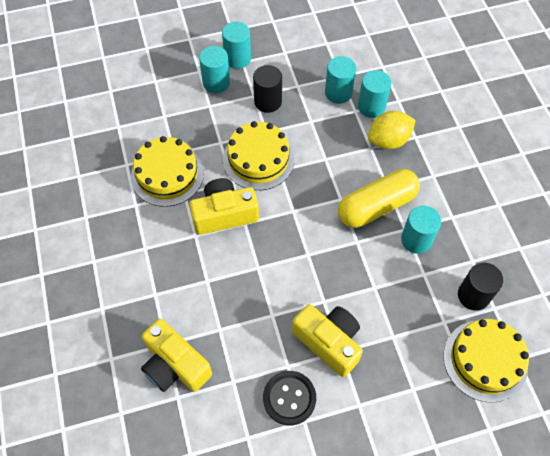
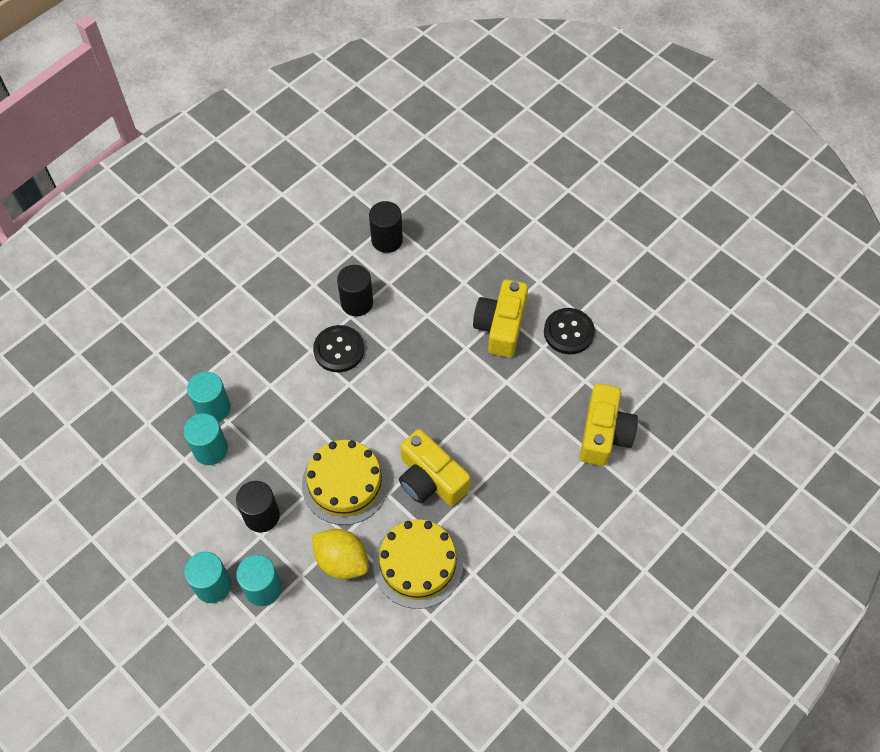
camera: 120 degrees left, 0 degrees up
yellow capsule [338,169,420,228] -> black button [313,325,364,372]
yellow lemon [368,111,416,149] -> yellow lemon moved to [312,529,369,579]
turquoise cylinder [401,206,441,254] -> black cylinder [337,265,373,316]
yellow cake [443,319,529,402] -> none

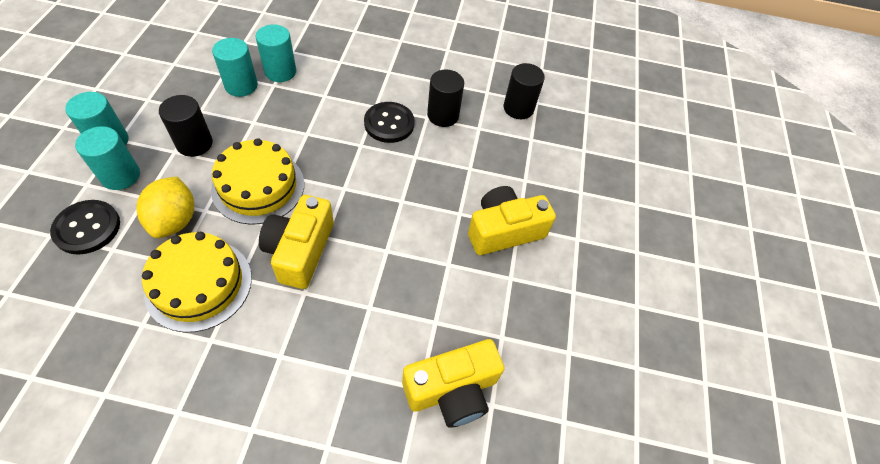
camera: 50 degrees right, 5 degrees down
black button [544,308,595,354] -> black button moved to [50,200,120,255]

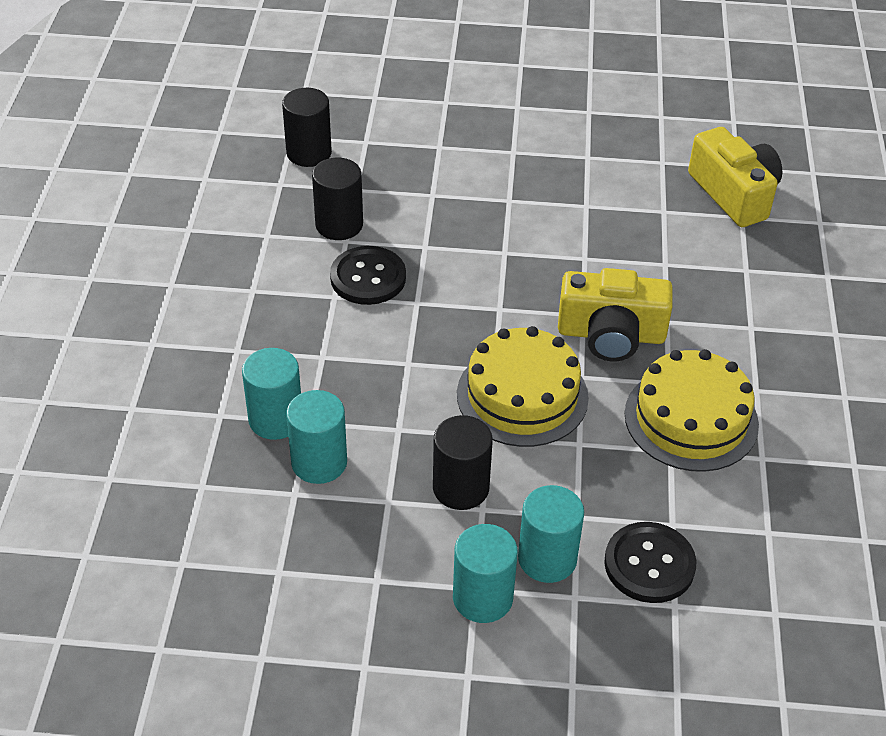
camera: 90 degrees left, 10 degrees down
yellow lemon [136,177,194,238] -> none
yellow camera [468,186,556,255] -> none

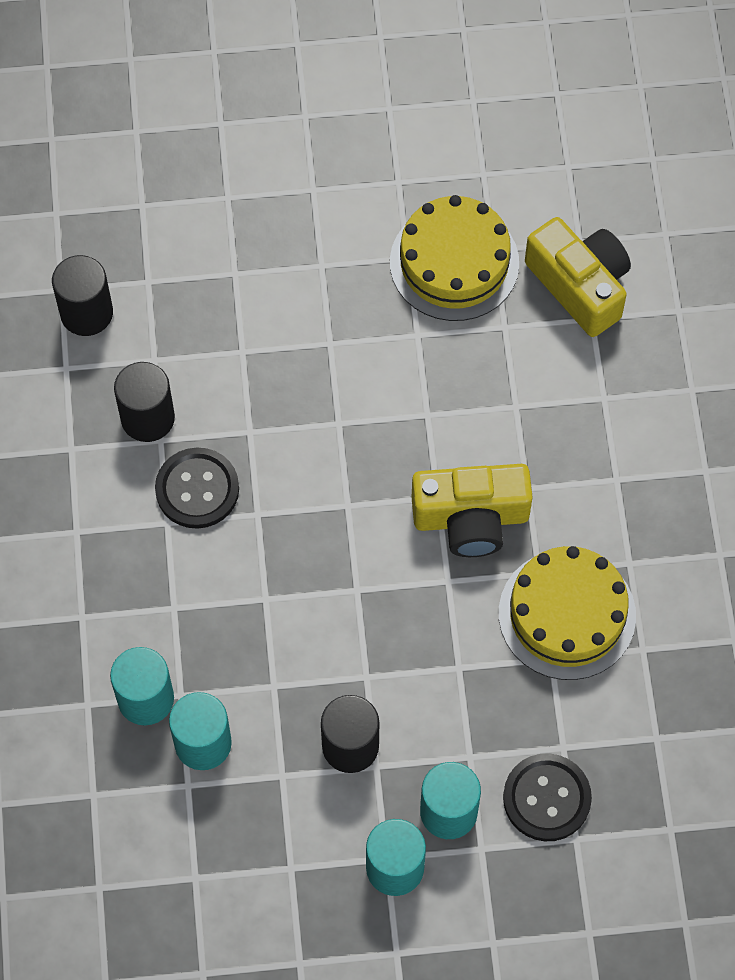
camera: 10 degrees left, 20 degrees up
yellow cake [457,326,589,447] -> yellow cake moved to [390,195,519,321]

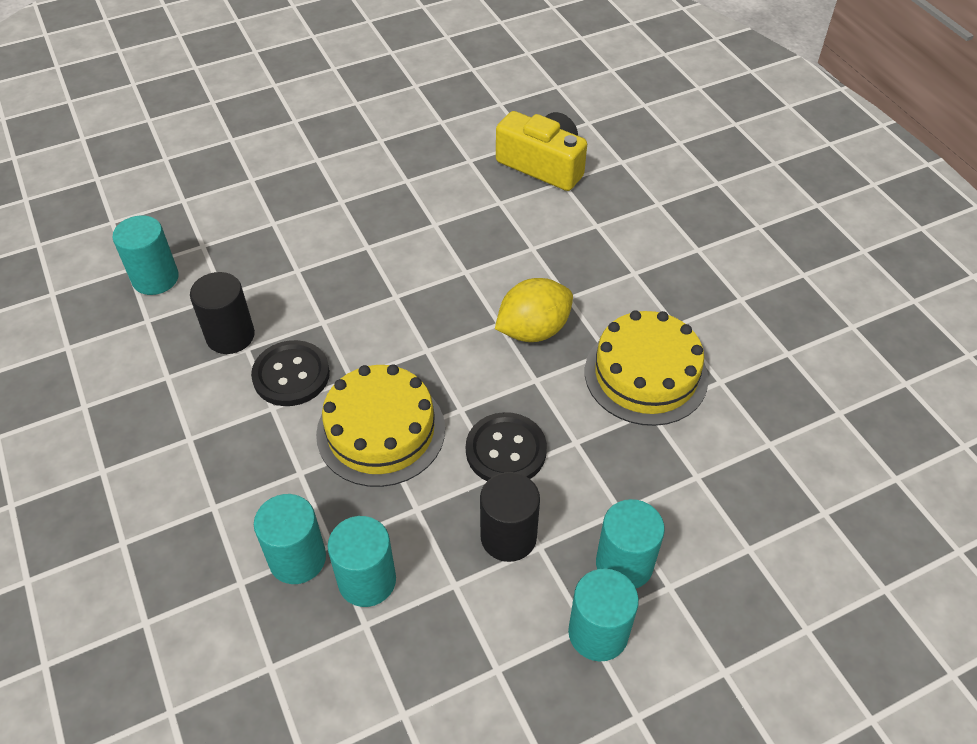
camera: 20 degrees left, 15 degrees down
black cylinder [52,255,113,336] -> turquoise cylinder [113,215,179,295]
yellow cake [390,195,519,321] -> yellow cake moved to [316,365,445,487]
yellow camera [412,464,533,557] -> yellow lemon [495,278,573,342]
black button [503,753,592,841] -> black button moved to [466,412,547,481]

